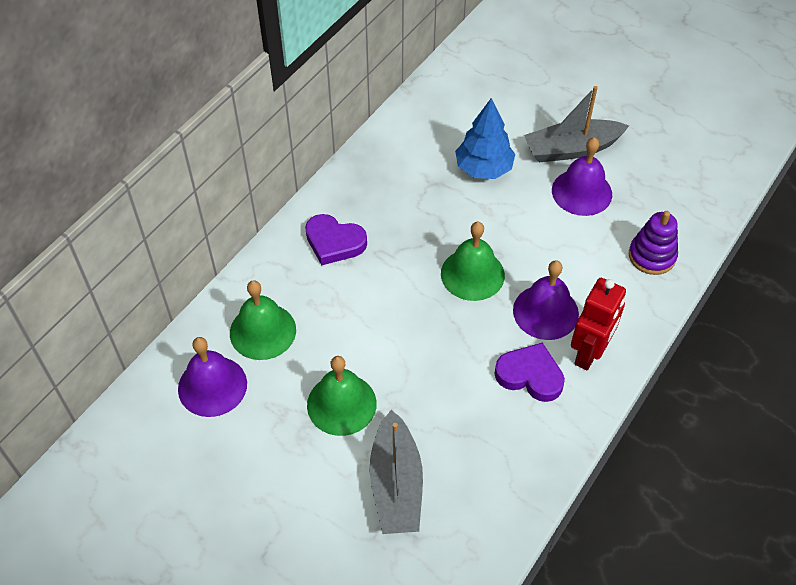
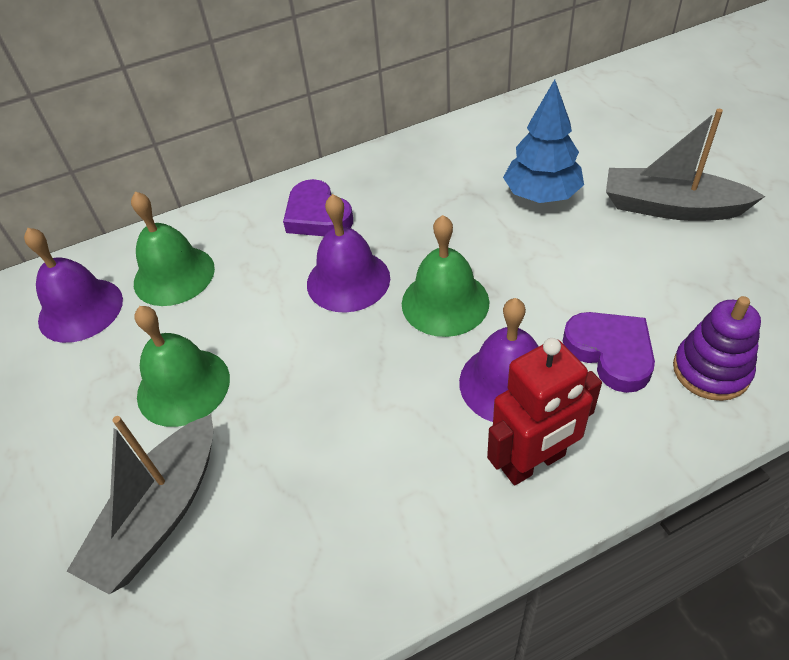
camera: 35 degrees right, 5 degrees down
purple heart [495,343,565,402] -> purple heart moved to [563,312,655,393]
purple bell [552,137,612,216] -> purple bell moved to [307,194,390,313]

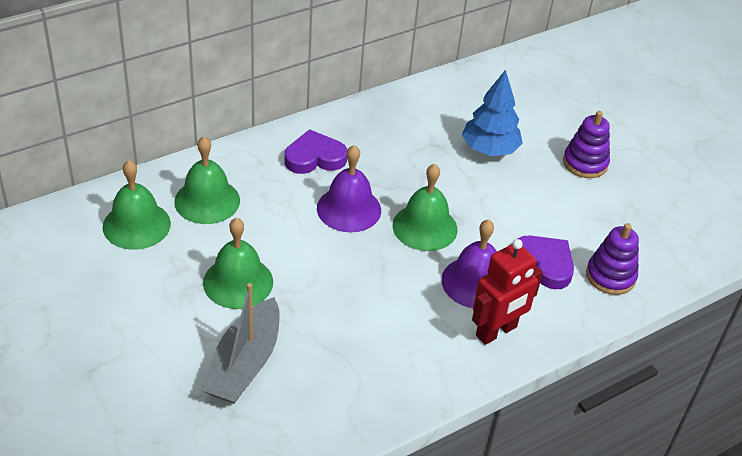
camera: 15 degrees left, 5 degrees down
purple bell [24,228,123,343] -> green bell [103,160,171,250]
purple heart [283,179,353,236] -> purple heart turned 120 degrees clockwise [284,129,347,174]
grey boat [606,109,765,221] -> purple stacking toy [563,111,610,178]

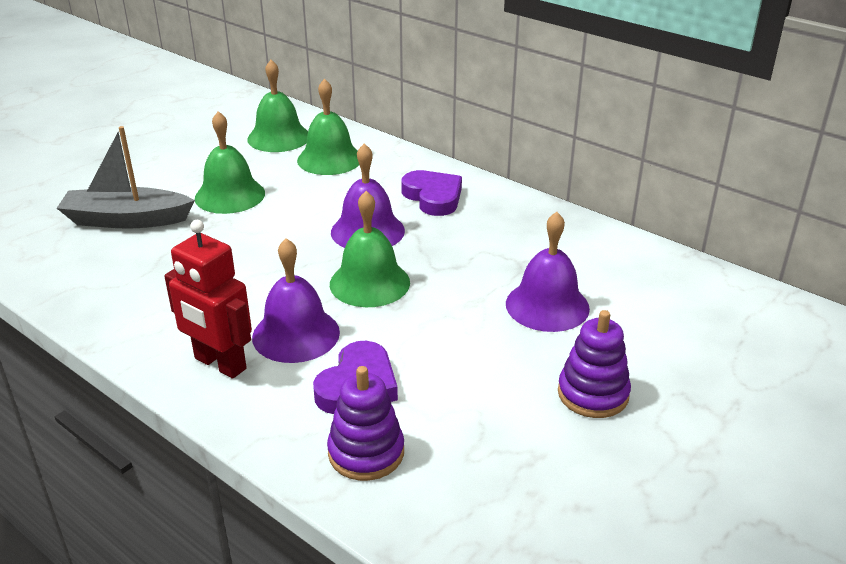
camera: 75 degrees right, 10 degrees down
blue tree [462,70,523,156] -> purple bell [506,212,590,332]

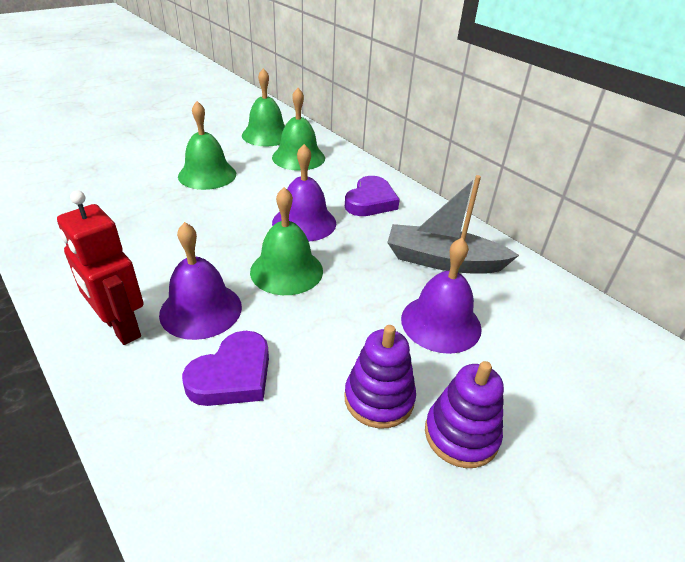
camera: 10 degrees right, 5 degrees up
grey boat [57,126,195,229] -> grey boat moved to [387,175,519,274]
purple stacking toy [327,366,404,481] -> purple stacking toy moved to [344,325,416,428]
purple heart [401,170,462,216] -> purple heart turned 45 degrees clockwise [345,176,400,216]

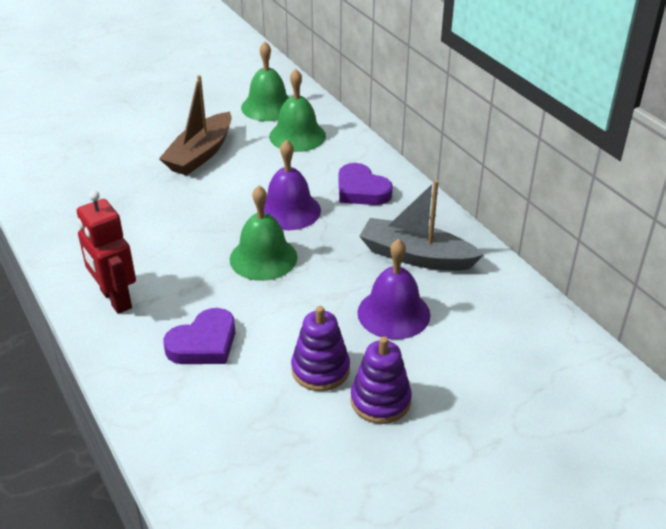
camera: 10 degrees right, 0 degrees up
purple bell [159,222,242,340] -> none
green bell [178,101,236,190] -> brown boat [159,75,232,176]
purple heart [345,176,400,216] -> purple heart turned 105 degrees clockwise [339,163,393,205]

